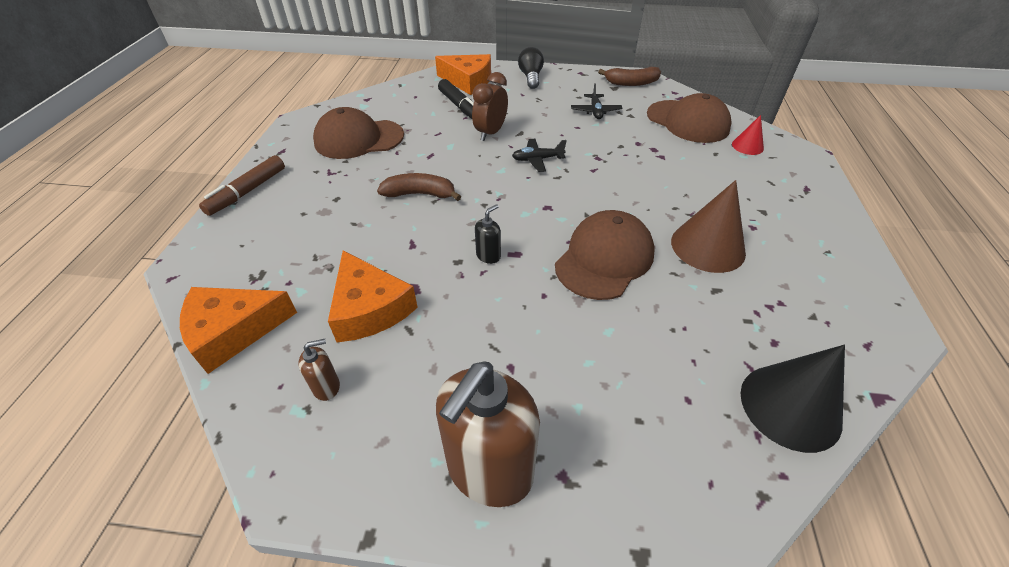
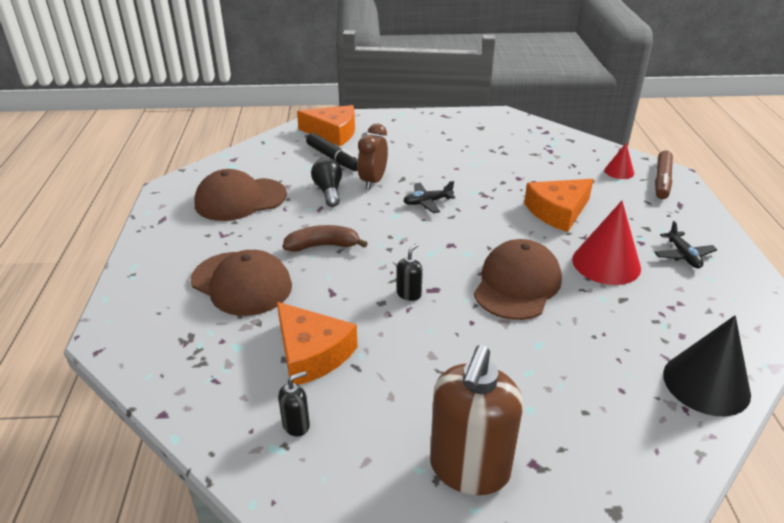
camera: 10 degrees left, 10 degrees down
orange cheese [180,287,297,374] -> orange cheese moved to [524,179,594,232]
brown marker [199,155,285,216] -> brown marker moved to [655,151,673,199]
brown soap dispenser [298,339,340,401] -> black soap dispenser [278,371,310,437]
black light bulb [518,47,544,89] -> black light bulb moved to [311,158,342,207]
black plane [571,83,623,119] -> black plane moved to [654,221,717,268]
brown banana [598,67,661,86] -> none
brown cap [647,93,732,143] -> brown cap moved to [191,250,292,316]
brown cone [671,180,746,273] -> red cone [572,201,641,285]

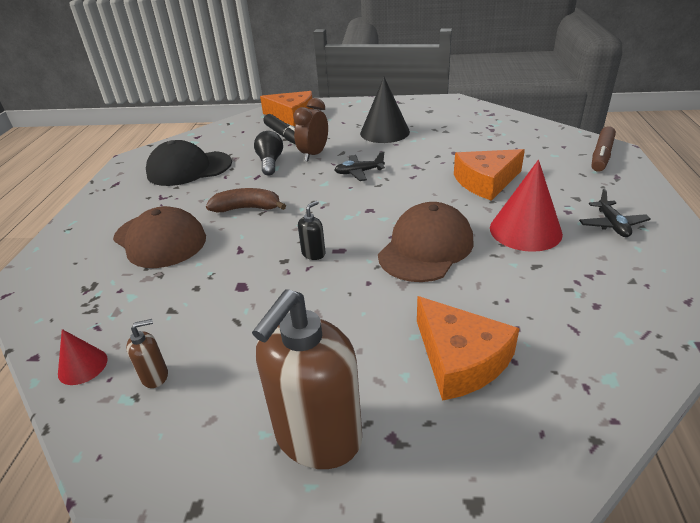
camera: 10 degrees right, 0 degrees up
brown cap [194,169,287,221] -> black cap [146,140,232,186]
orange cheese [277,302,358,385] -> orange cheese moved to [417,296,520,401]
black soap dispenser [278,371,310,437] -> brown soap dispenser [126,319,168,388]
red cone [604,143,634,179] -> red cone moved to [58,329,108,385]
black cone [663,315,751,416] -> black cone moved to [360,77,410,143]

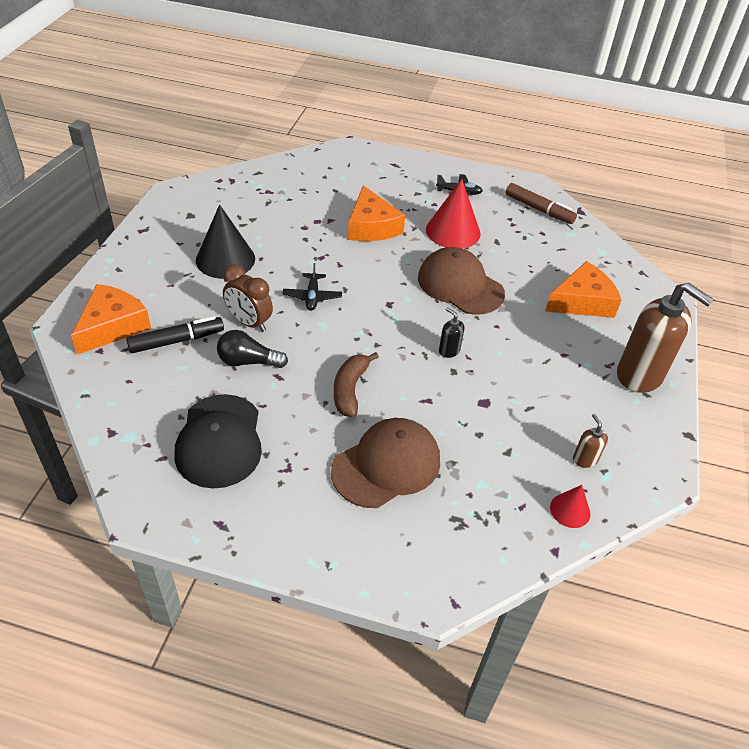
camera: 85 degrees left, 10 degrees up
brown marker [592,126,616,172] -> brown marker moved to [506,183,577,224]

